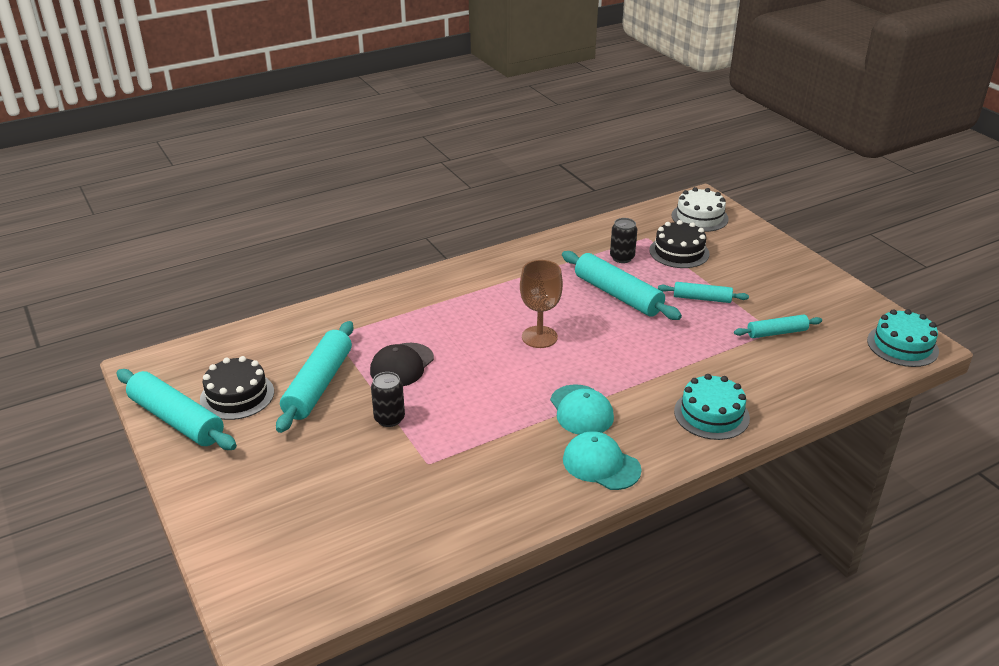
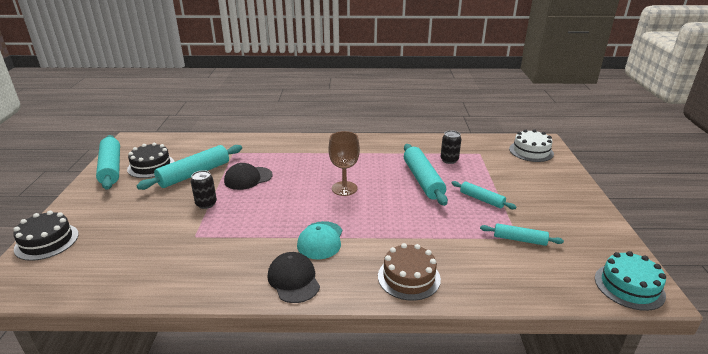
camera: 30 degrees right, 5 degrees down
turquoise cap [563,431,641,490] -> black cap [267,252,320,303]
black cake [649,220,710,268] -> black cake moved to [13,211,79,261]
turquoise cake [674,374,750,440] -> brown cake [378,243,441,301]

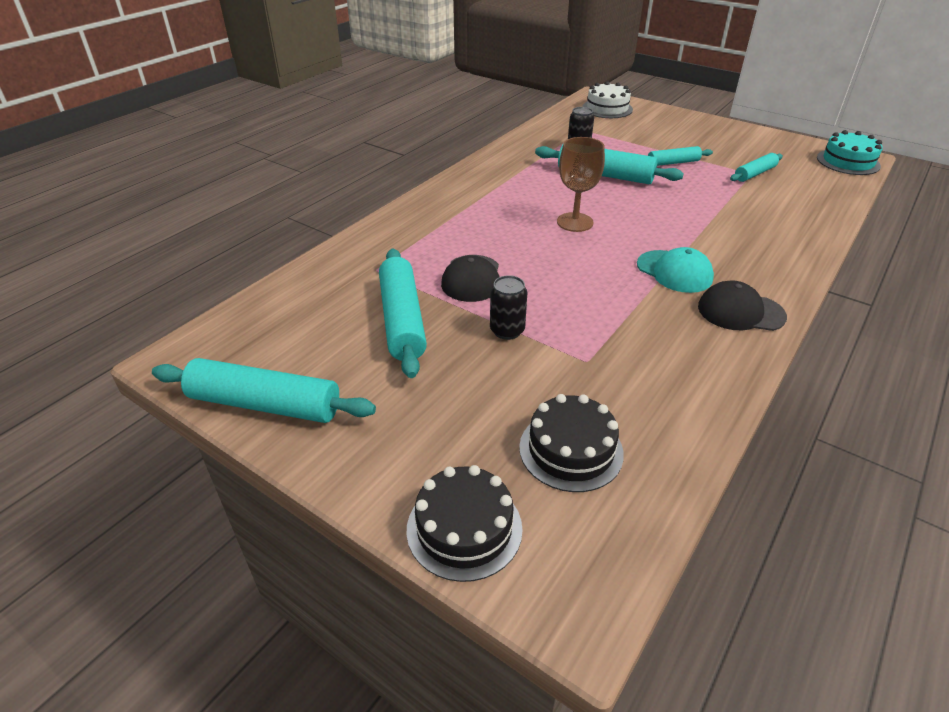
camera: 55 degrees left, 10 degrees up
black cake [127,143,175,178] -> black cake moved to [519,394,624,492]
brown cake [378,243,441,301] -> none

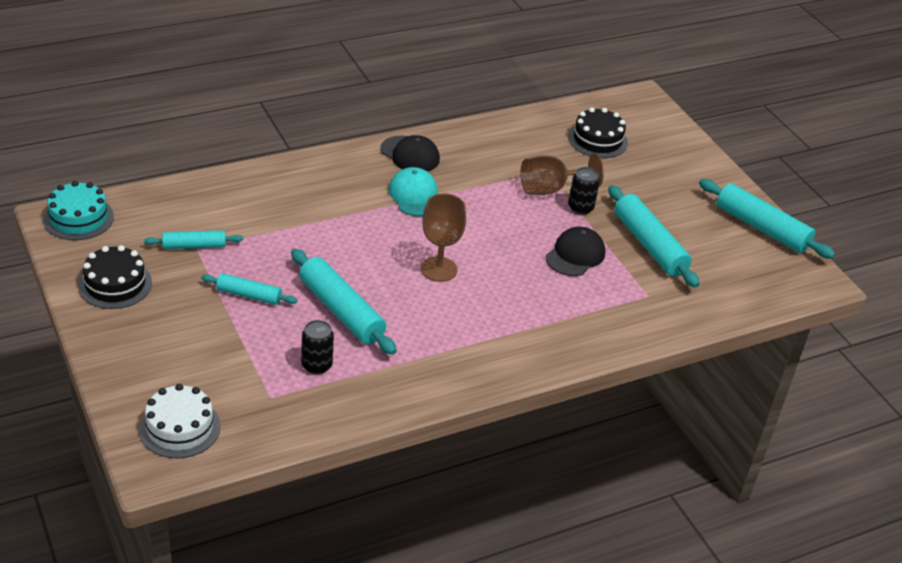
camera: 155 degrees left, 0 degrees up
turquoise rolling pin [379,249,427,378] -> turquoise rolling pin turned 45 degrees counterclockwise [608,185,699,288]
black cake [407,465,523,582] -> black cake moved to [78,245,152,309]
none -> brown goblet [520,153,604,195]

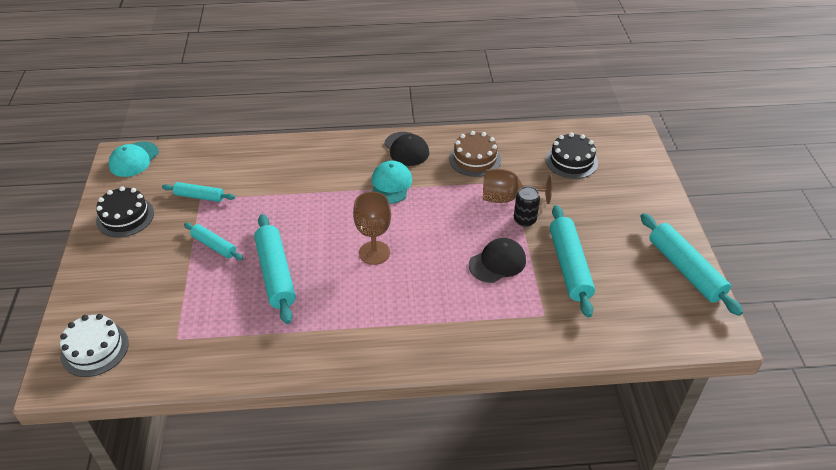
camera: 25 degrees right, 5 degrees up
turquoise cake [43,181,114,240] -> turquoise cap [108,142,159,177]
black can [301,320,334,374] -> none
none -> brown cake [449,131,501,177]

